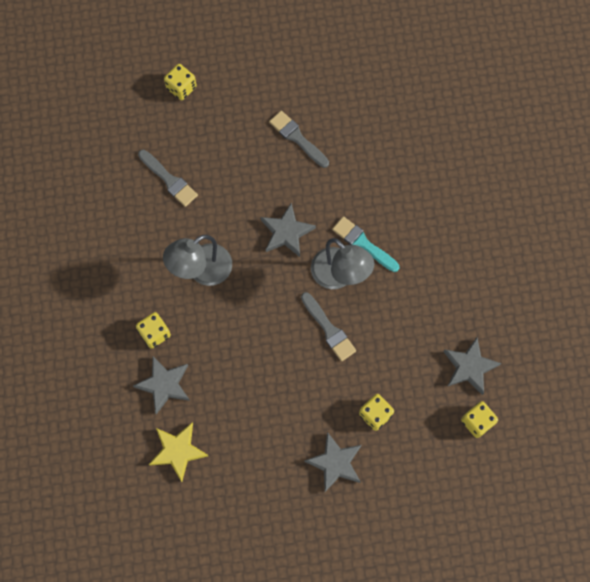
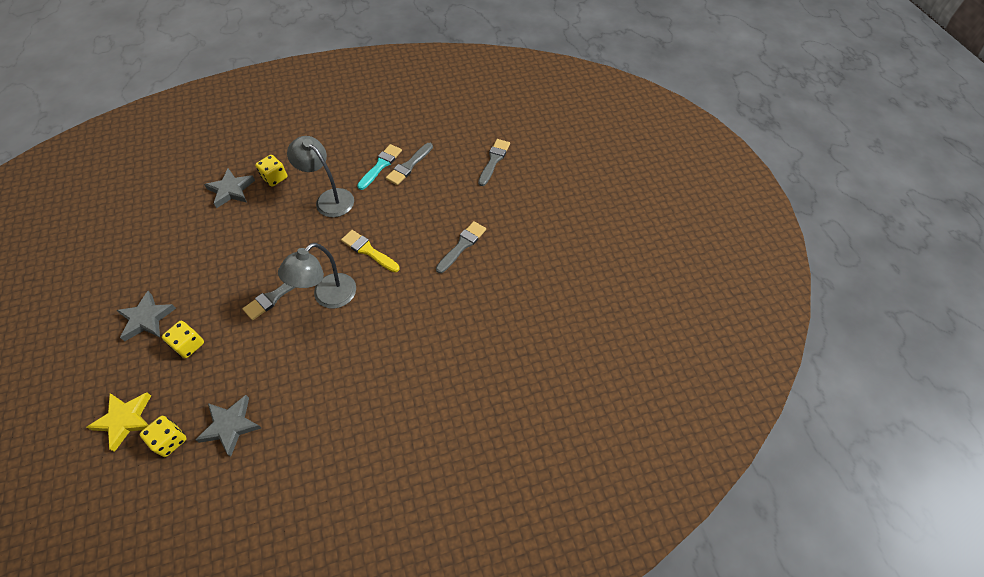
camera: 80 degrees right, 15 degrees down
yellow star [149,423,208,482] -> yellow star moved to [86,392,151,452]
yellow dice [164,64,197,100] -> grey brush [478,139,510,186]
grey star [261,203,316,257] -> yellow brush [341,230,400,272]
turquoise brush [332,216,399,272] -> turquoise brush moved to [357,144,402,190]

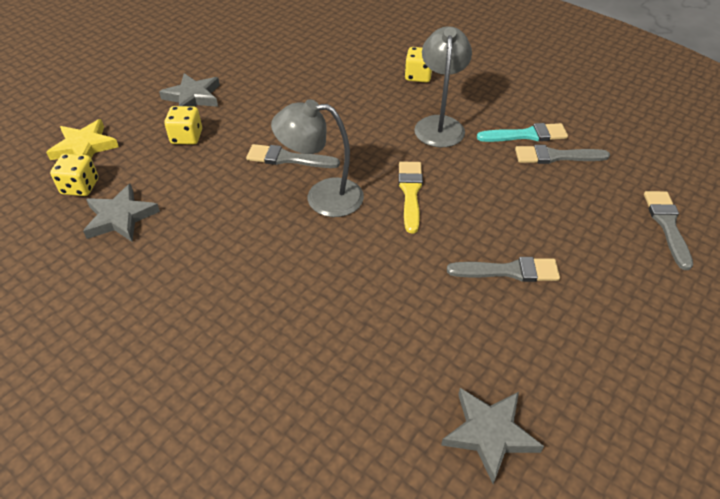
camera: 55 degrees right, 10 degrees down
grey star [204,168,255,208] -> grey star moved to [441,388,544,484]
grey brush [478,139,510,186] -> grey brush turned 75 degrees counterclockwise [644,191,693,270]

